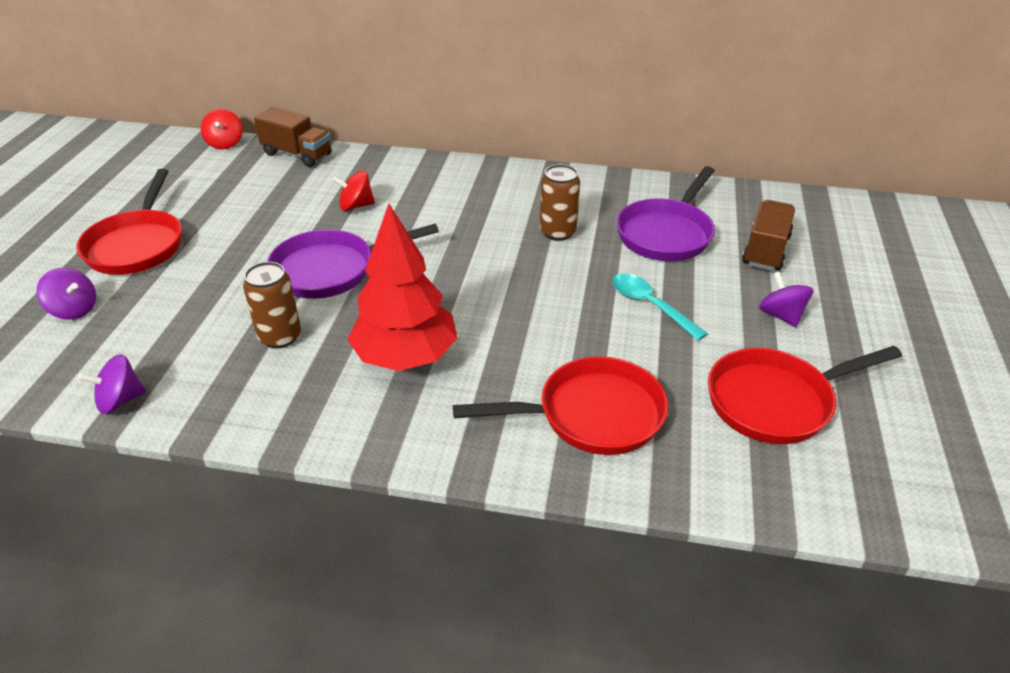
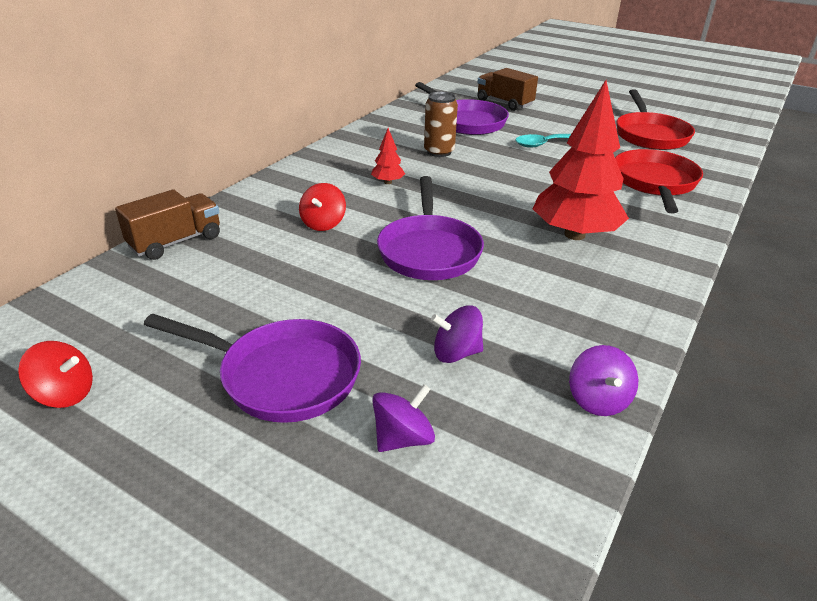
camera: 70 degrees left, 5 degrees down
red pan [76,169,182,275] -> purple pan [144,314,361,423]
red spinning top [201,109,243,149] -> red spinning top moved to [18,341,93,408]
brown can [243,262,301,349] -> none
purple spinning top [759,272,814,327] -> purple spinning top moved to [431,306,483,363]
none -> red tree [371,128,405,184]

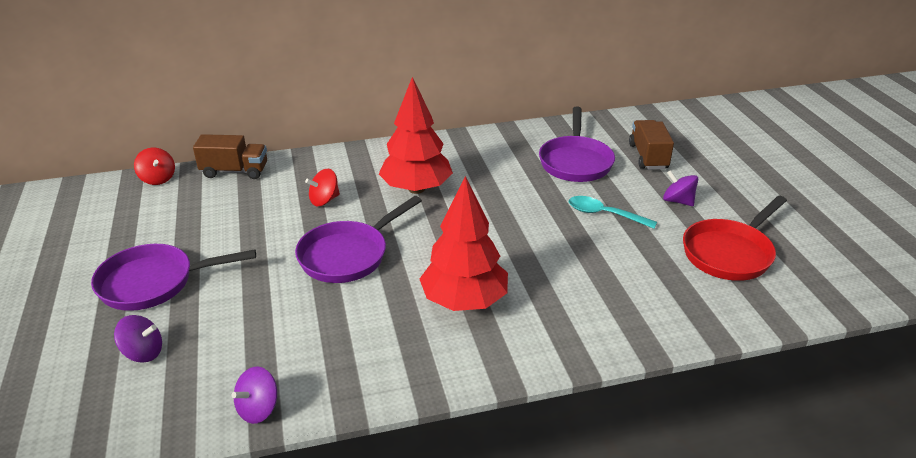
camera: 45 degrees right, 0 degrees up
red spinning top [18,341,93,408] -> red spinning top moved to [134,148,175,185]
purple pan [144,314,361,423] -> purple pan turned 105 degrees clockwise [91,244,256,311]
red tree [371,128,405,184] -> red tree [379,77,453,194], size x2.36
brown can [424,92,458,157] -> none
purple spinning top [431,306,483,363] -> purple spinning top moved to [663,170,698,206]
red pan [615,149,703,214] -> none

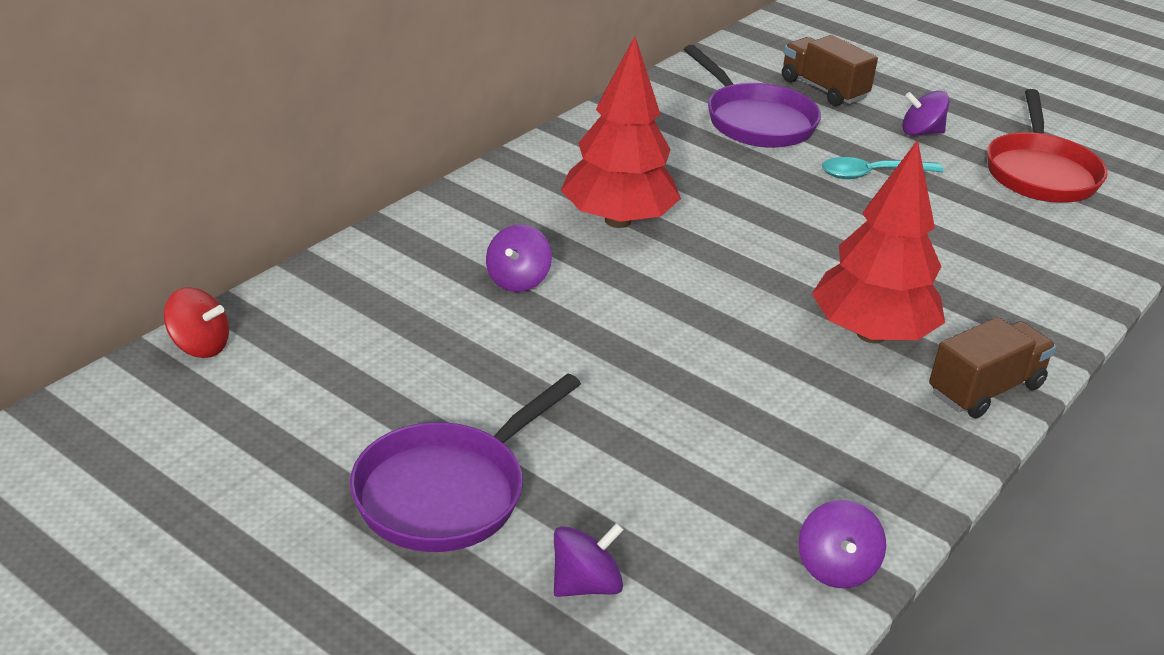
camera: 40 degrees left, 0 degrees up
brown truck [193,134,267,179] -> brown truck moved to [929,317,1056,418]
purple pan [295,196,422,283] -> none
red spinning top [305,169,340,206] -> purple spinning top [486,224,552,292]

